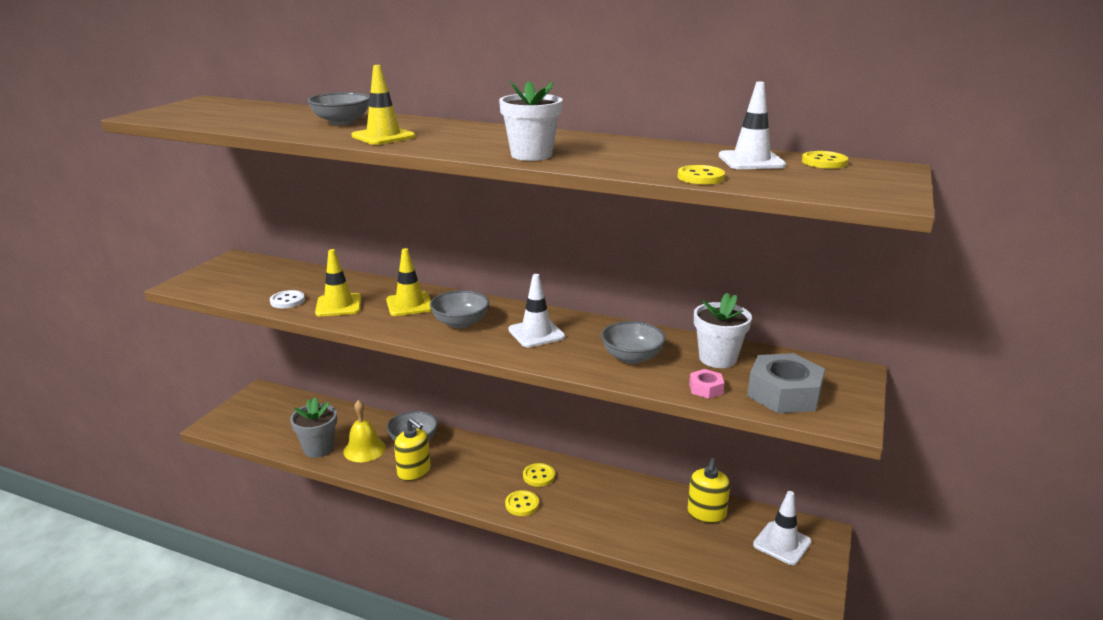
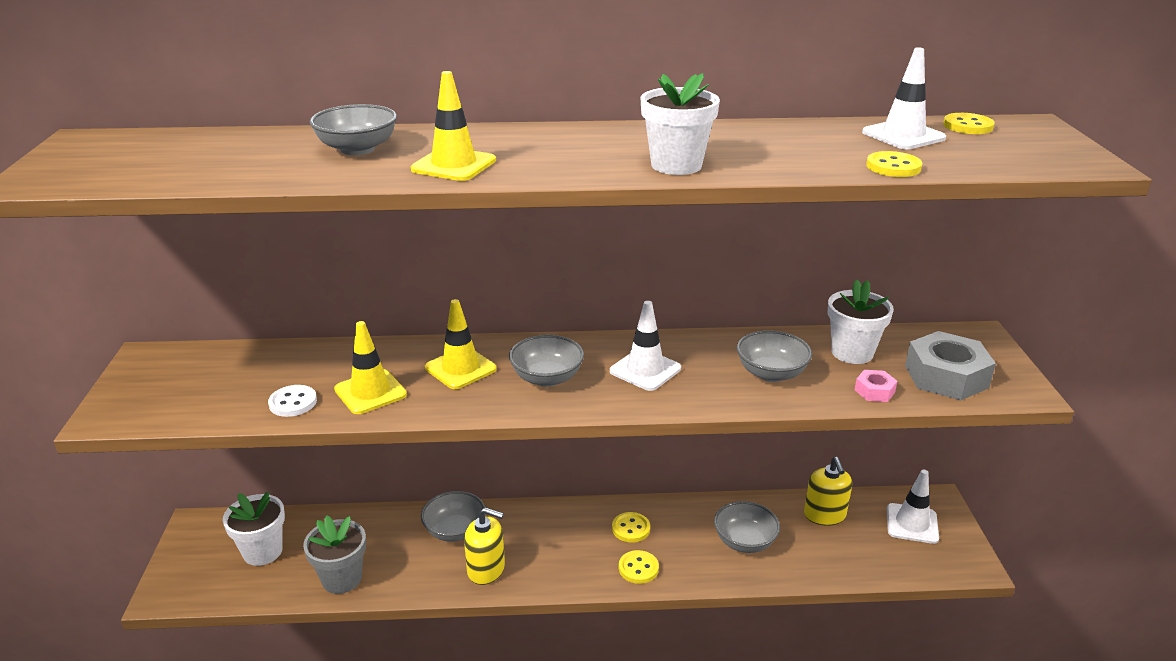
camera: 25 degrees left, 5 degrees up
yellow bell [343,400,386,462] -> none
none -> white flower pot [223,492,285,566]
none -> grey bowl [714,501,780,553]

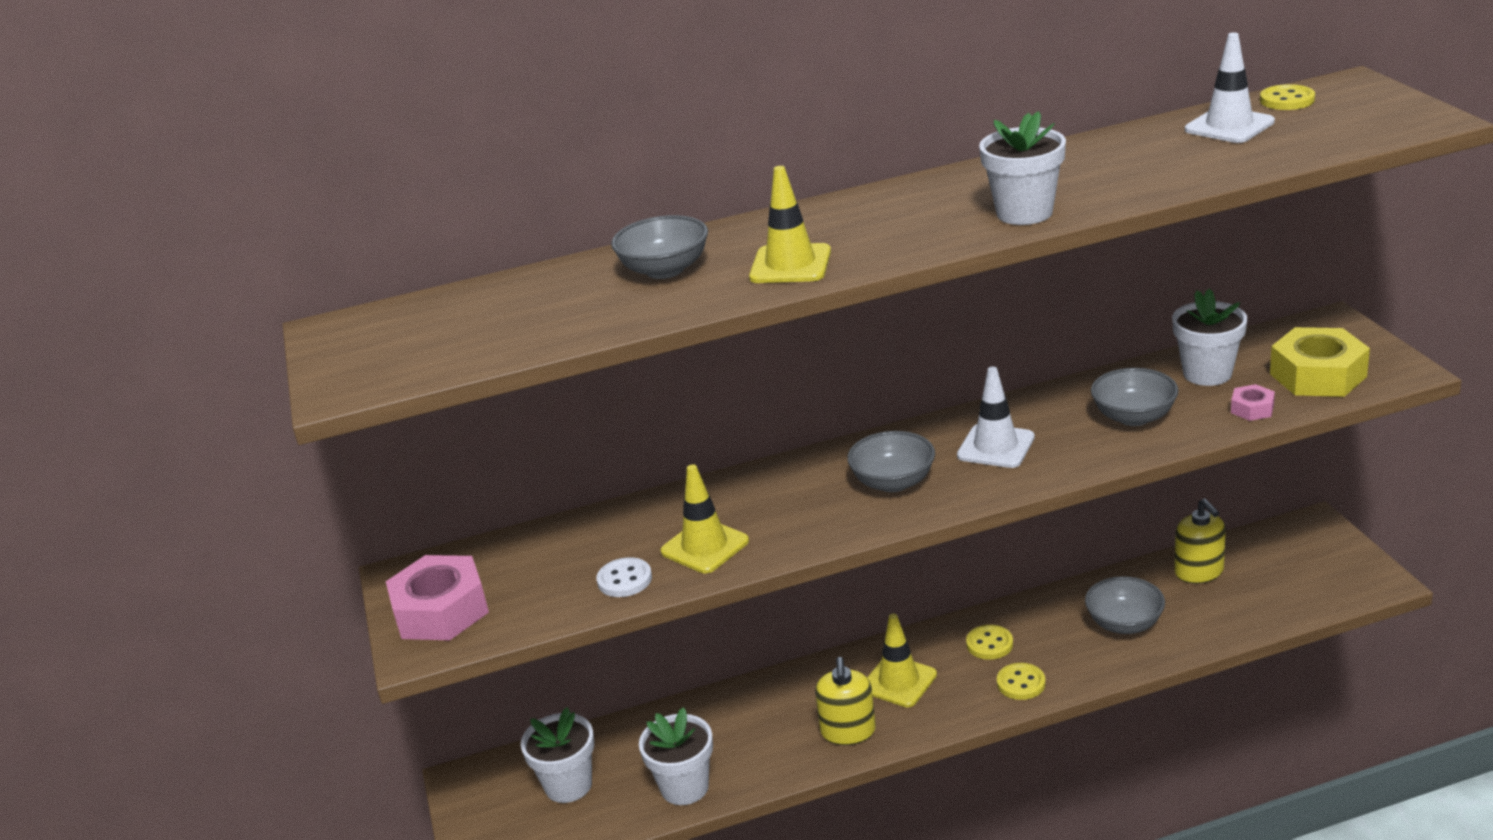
camera: 10 degrees left, 0 degrees up
grey flower pot [303,515,366,594] -> white flower pot [639,707,713,805]
grey bowl [421,491,485,542] -> none
yellow traffic cone [425,299,497,389] -> yellow traffic cone moved to [867,614,937,707]
yellow soap dispenser [464,507,505,585] -> yellow soap dispenser turned 90 degrees clockwise [815,657,876,745]
yellow button [866,151,922,177] -> none
white traffic cone [887,470,939,544] -> none
grey nut [905,331,996,400] -> yellow nut [1270,327,1370,397]
none -> pink nut [386,555,489,640]

